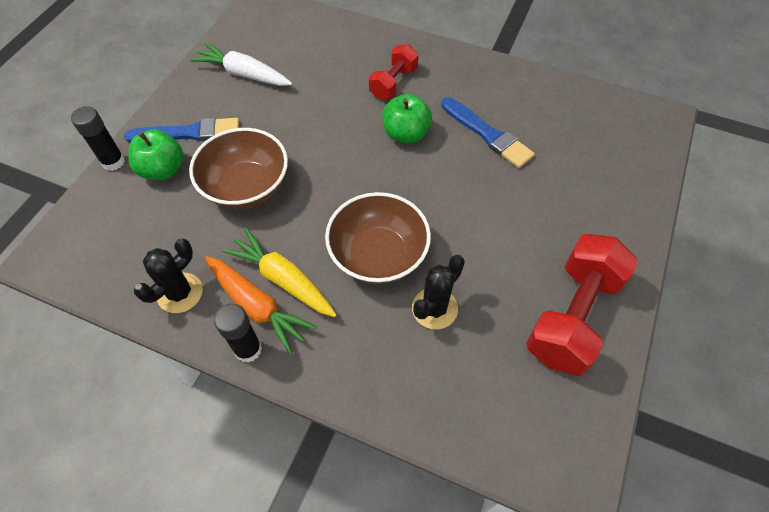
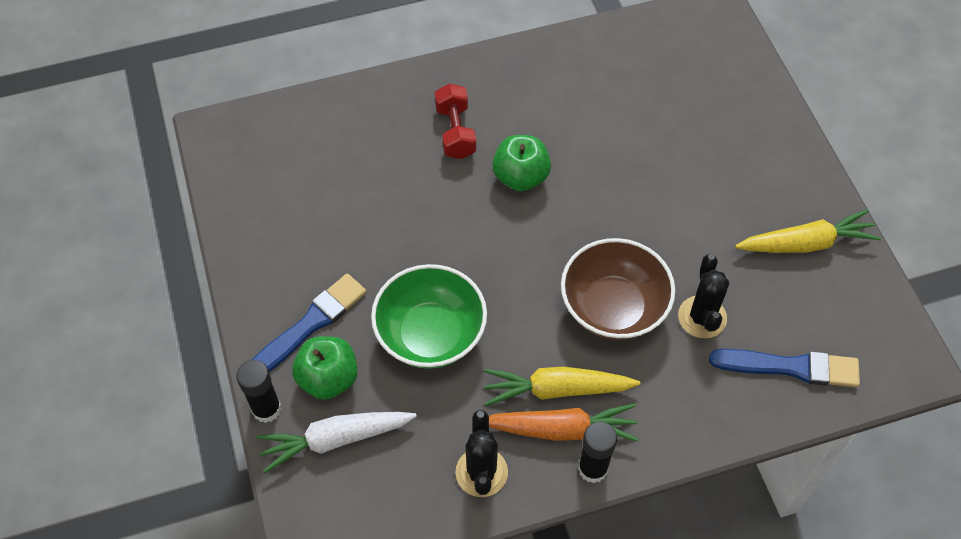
camera: 40 degrees left, 0 degrees up
brown bowl [189,128,288,209] -> green bowl [371,264,487,369]
white carrot [190,43,292,86] -> white carrot moved to [256,412,417,474]
blue brush [441,97,535,168] -> blue brush moved to [709,349,860,387]
red dumbbell [526,234,638,376] -> yellow carrot [735,209,881,253]

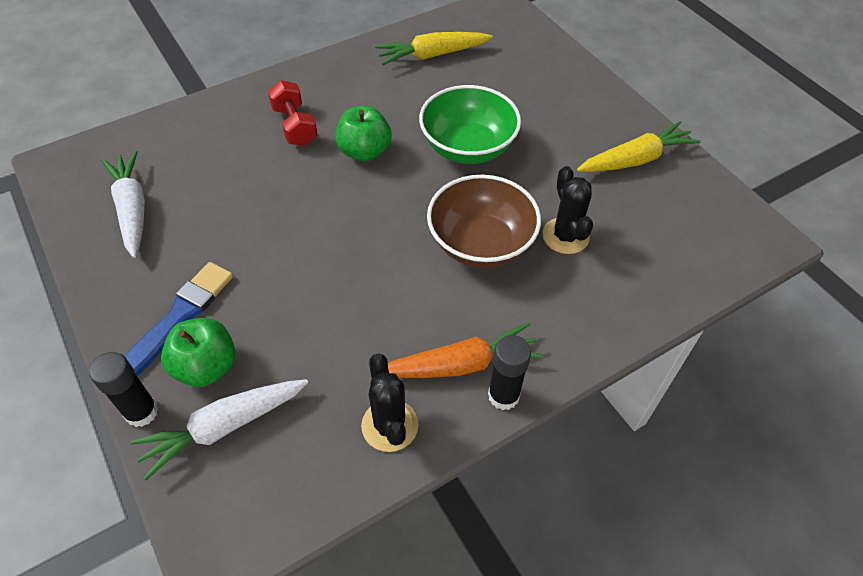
camera: 15 degrees left, 5 degrees down
green bowl [371,264,487,369] -> green bowl moved to [419,85,521,164]
yellow carrot [483,367,640,406] -> yellow carrot moved to [375,32,493,65]
blue brush [709,349,860,387] -> none
none -> white carrot [101,151,145,258]

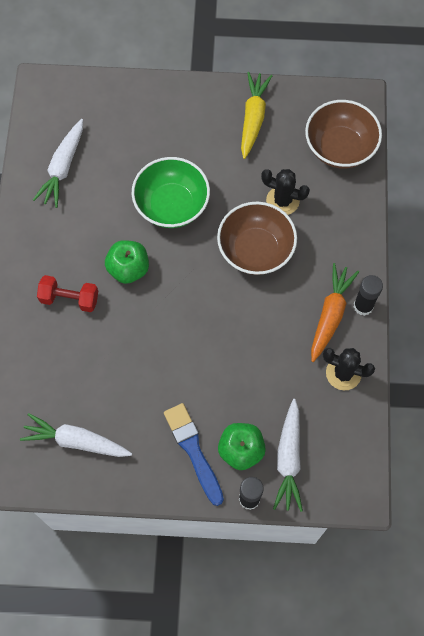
camera: 55 degrees left, 15 degrees up
yellow carrot [375,32,493,65] -> white carrot [33,119,83,208]
none -> brown bowl [305,100,382,169]

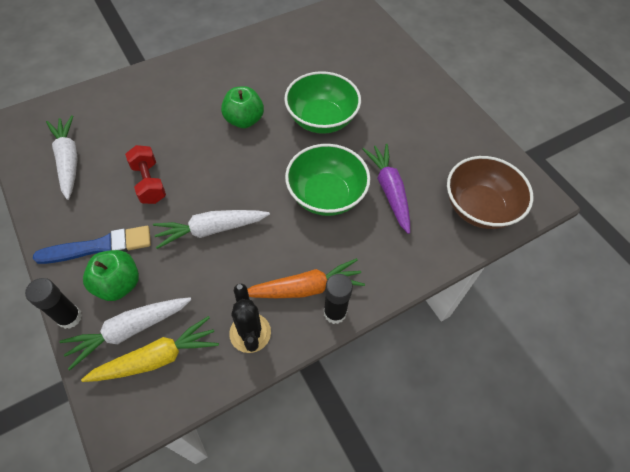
camera: 55 degrees right, 10 degrees down
white carrot [33,119,83,208] -> white carrot moved to [153,210,270,249]
red dumbbell [37,275,98,312] -> red dumbbell moved to [125,145,166,204]
blue brush [164,403,224,506] -> blue brush turned 45 degrees clockwise [33,226,151,264]
brown bowl [217,202,297,275] -> green bowl [285,144,370,216]
yellow carrot [241,72,272,159] -> yellow carrot moved to [81,316,219,382]
black cactus [261,169,310,215] -> purple carrot [362,143,410,234]

